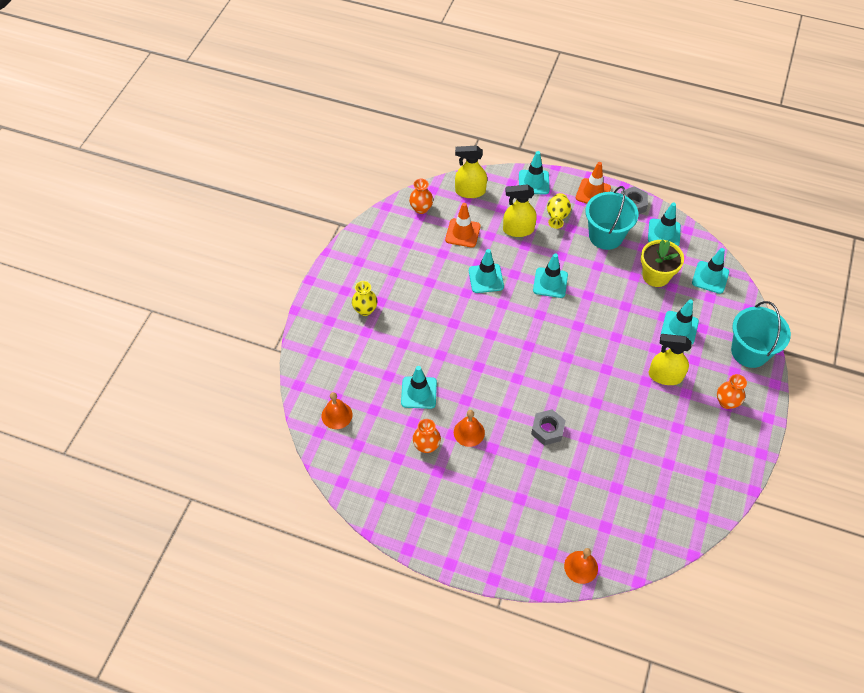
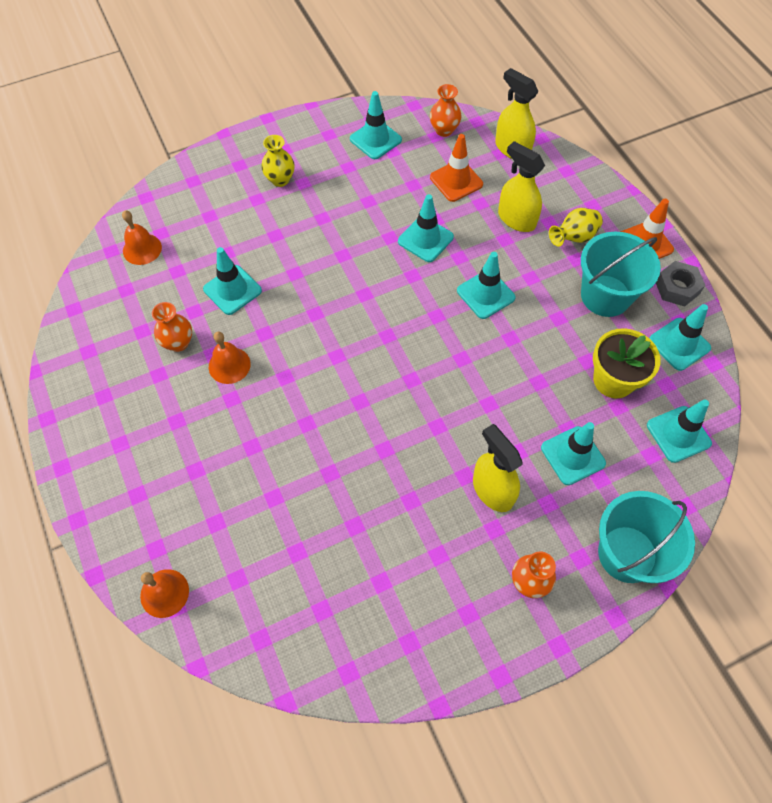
camera: 45 degrees right, 5 degrees up
turquoise traffic cone [519,151,549,194] -> turquoise traffic cone moved to [350,91,402,159]
grey nut [531,409,566,445] -> none

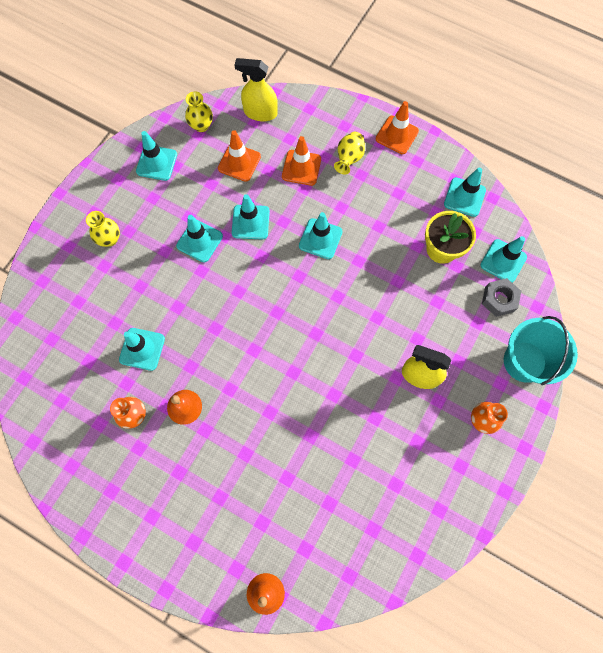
camera: 35 degrees left, 10 degrees up
orange bell [122,210,162,265] -> none
orange vase [430,84,462,137] -> yellow vase [185,91,213,132]
yellow spray bottle [498,141,545,232] -> orange traffic cone [282,136,321,186]
turquoise traffic cone [541,422,606,485] -> turquoise traffic cone moved to [176,215,223,263]
turquoise bucket [581,232,661,317] -> none
grey nut [656,261,705,307] -> grey nut moved to [482,278,521,317]

